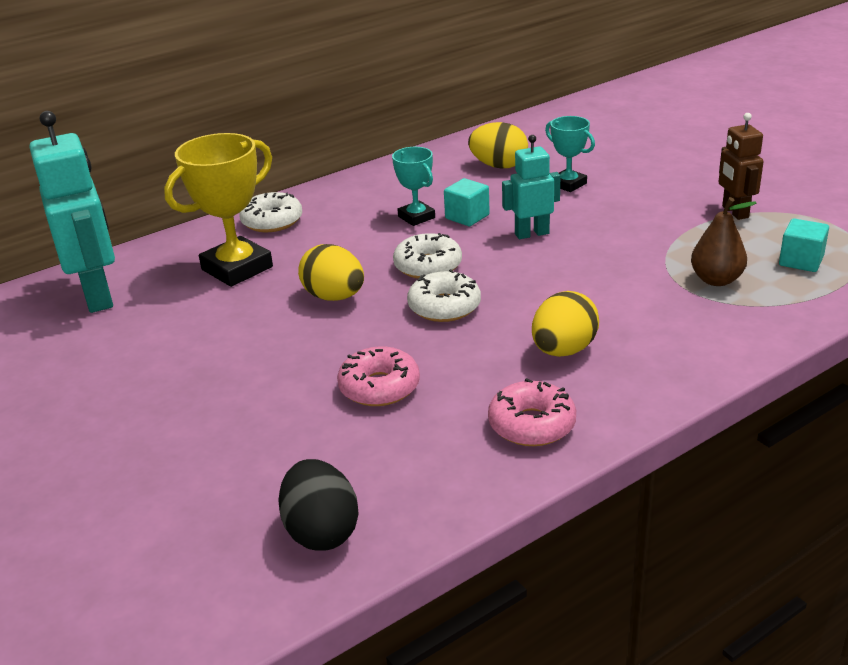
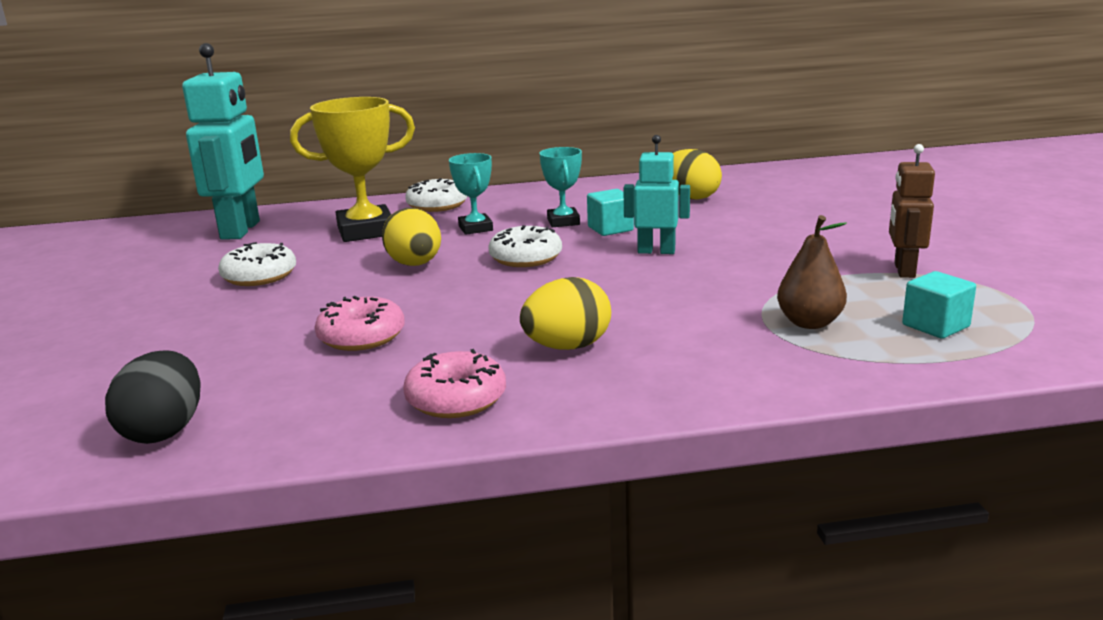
camera: 25 degrees right, 10 degrees down
white donut [407,269,481,322] -> white donut moved to [218,242,296,286]
turquoise trophy [545,116,595,192] -> turquoise trophy moved to [449,153,493,235]

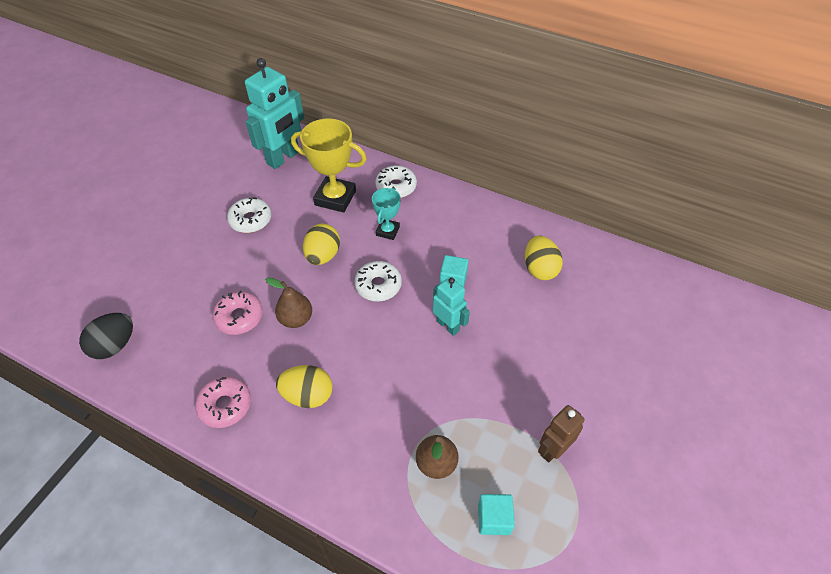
camera: 35 degrees right, 30 degrees up
turquoise trophy [539,147,582,227] -> none
none -> brown pear [265,278,312,328]

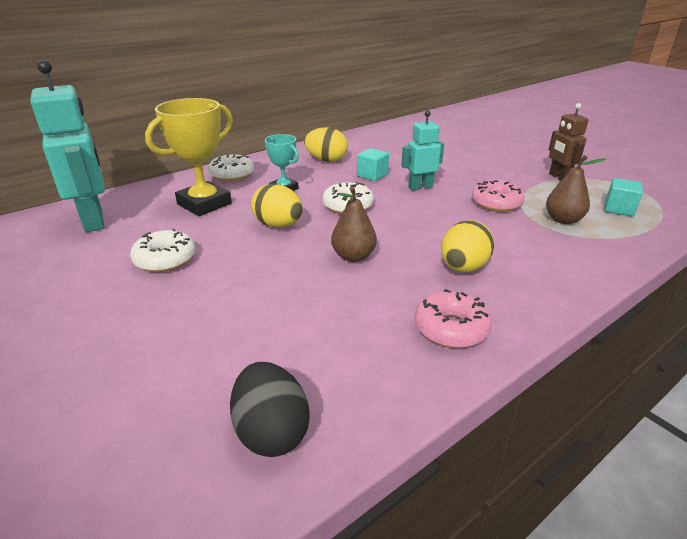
camera: 65 degrees left, 20 degrees down
pink donut [213,291,263,335] -> pink donut moved to [472,180,525,212]
yellow egg [525,236,563,280] -> yellow egg moved to [304,127,348,162]

